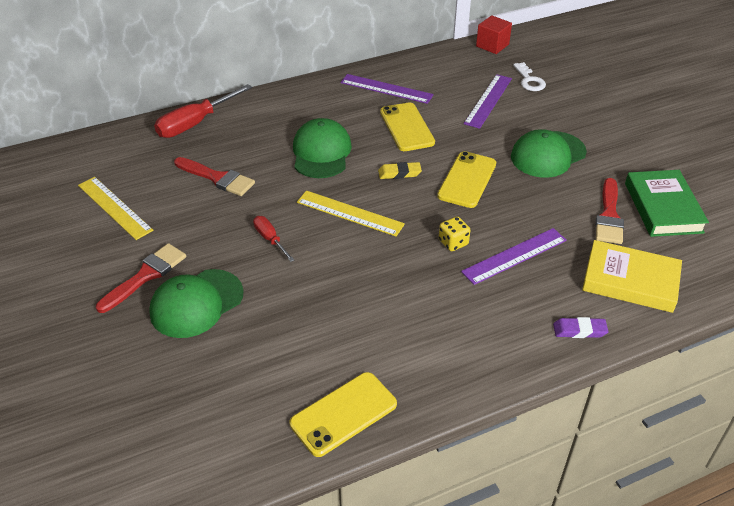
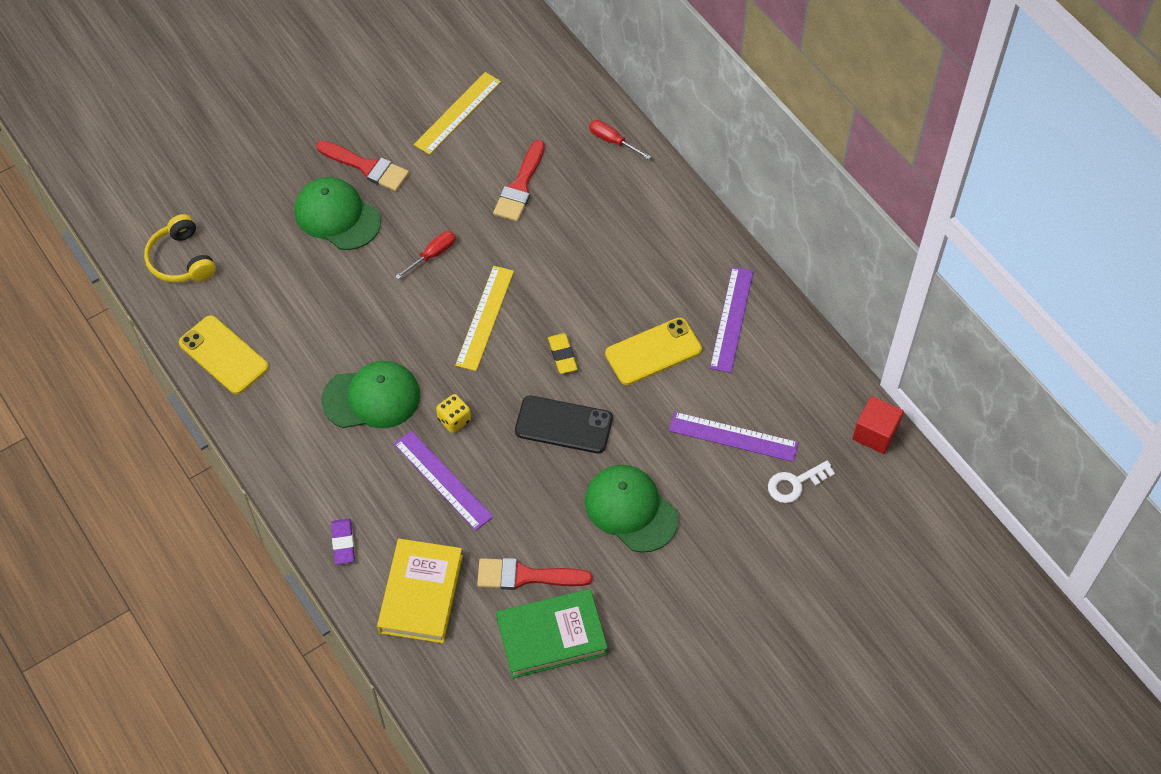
camera: 80 degrees right, 15 degrees up
red screwdriver [154,84,252,138] -> red screwdriver [589,120,651,160], size x0.54
green cap [293,118,352,178] -> green cap moved to [321,361,420,428]
yellow phone [437,151,496,208] -> black phone [515,395,613,453]
none -> yellow headphones [144,214,216,283]

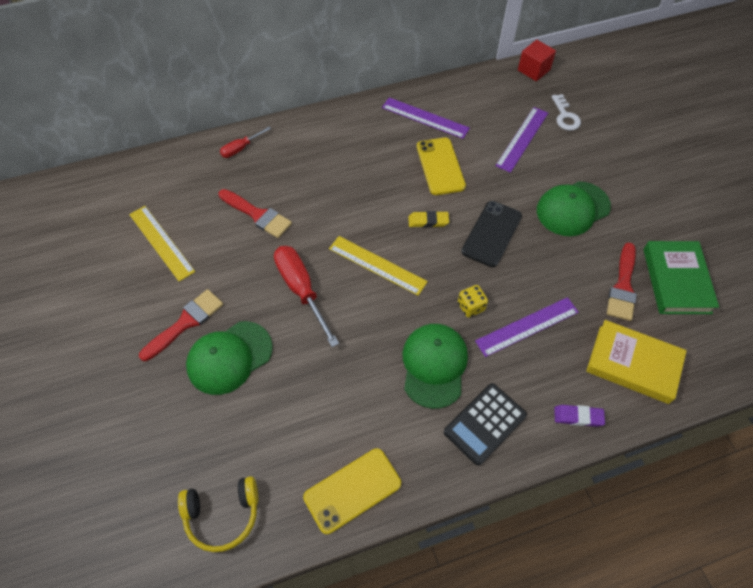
camera: 75 degrees left, 0 degrees up
red screwdriver [395,231,456,279] -> red screwdriver [274,246,339,347], size x1.84
none -> black calculator [444,383,527,466]

